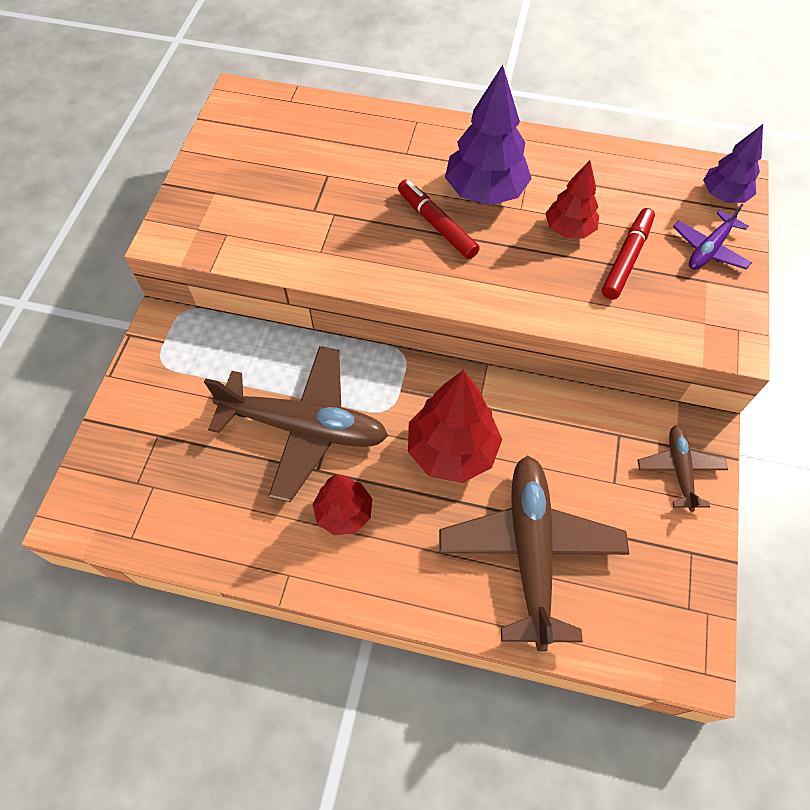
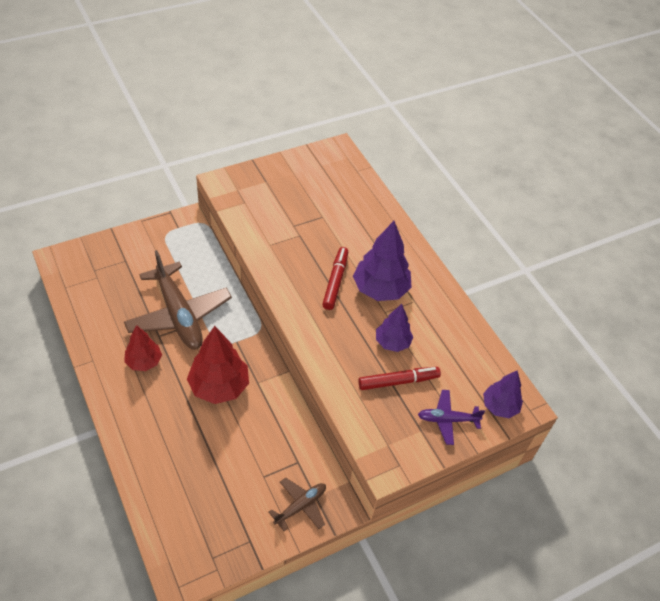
camera: 45 degrees right, 10 degrees down
brown plane [439,456,629,651] -> none
red tree [545,160,599,238] -> purple tree [376,304,413,352]

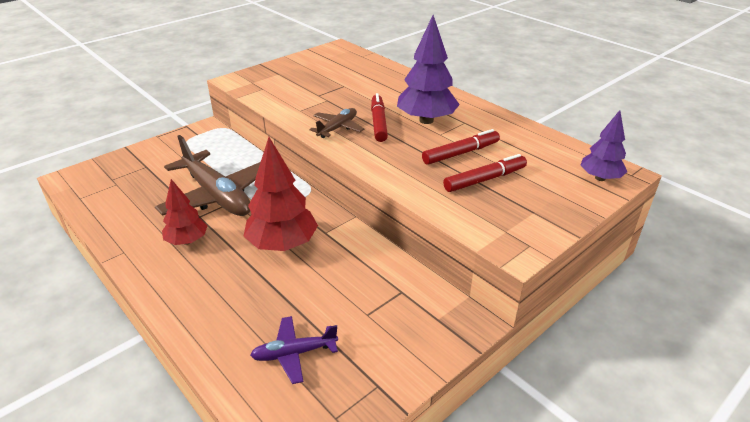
camera: 10 degrees left, 15 degrees down
brown plane [269,478,326,531] -> brown plane moved to [309,108,364,138]
purple tree [376,304,413,352] -> red marker [422,129,500,165]
purple plane [418,390,485,445] -> purple plane moved to [250,316,338,384]

